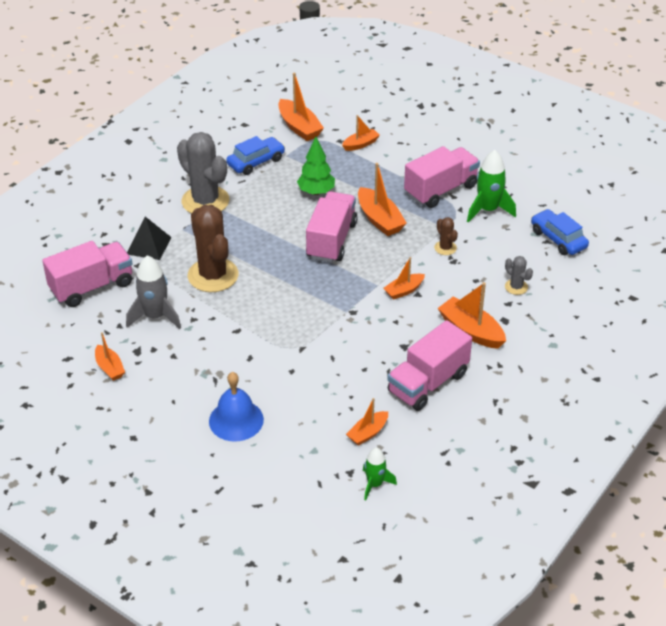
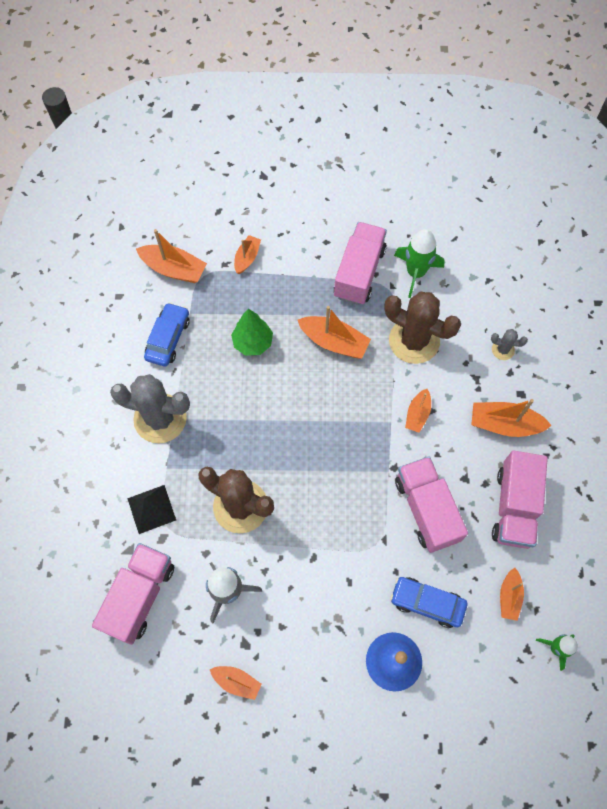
camera: 35 degrees left, 25 degrees up
pink truck [306,191,357,263] -> pink truck moved to [395,457,468,553]
brown cactus [434,217,458,255] -> brown cactus [384,292,461,364], size x2.22
blue car [531,209,589,255] -> blue car moved to [390,577,467,628]

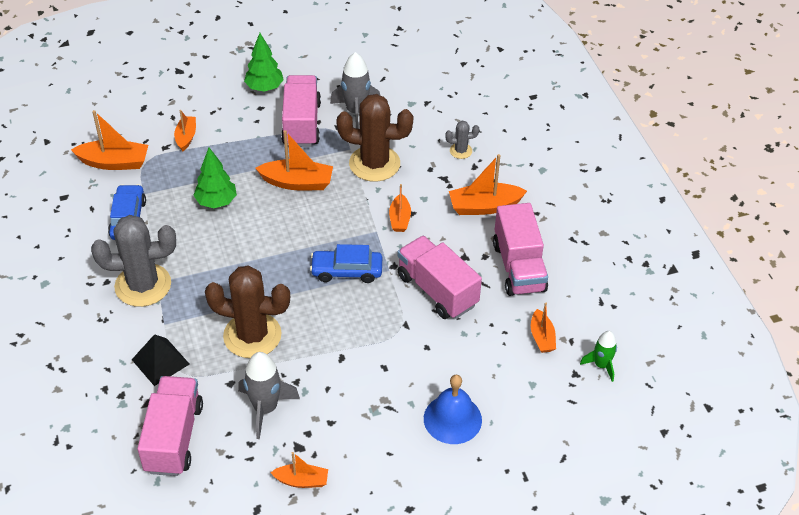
camera: 20 degrees left, 20 degrees down
blue car [390,577,467,628] -> blue car moved to [310,244,382,283]
green rocket [394,229,445,298] -> grey rocket [330,52,380,129]
none -> green tree [244,33,284,92]

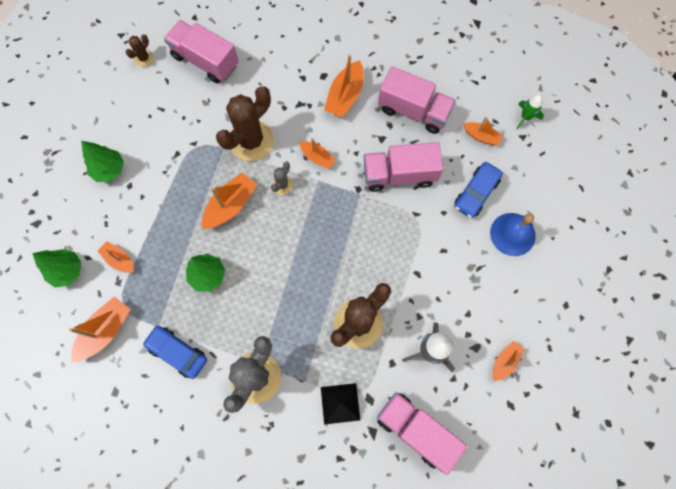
camera: 55 degrees left, 25 degrees up
pink truck [281,75,321,147] -> pink truck moved to [164,20,239,83]
blue car [310,244,382,283] -> blue car moved to [454,162,503,218]
grey rocket [330,52,380,129] -> none
grey cactus [445,121,479,159] -> grey cactus moved to [271,162,293,195]
none -> green tree [32,249,82,287]
none -> brown cactus [126,34,154,67]

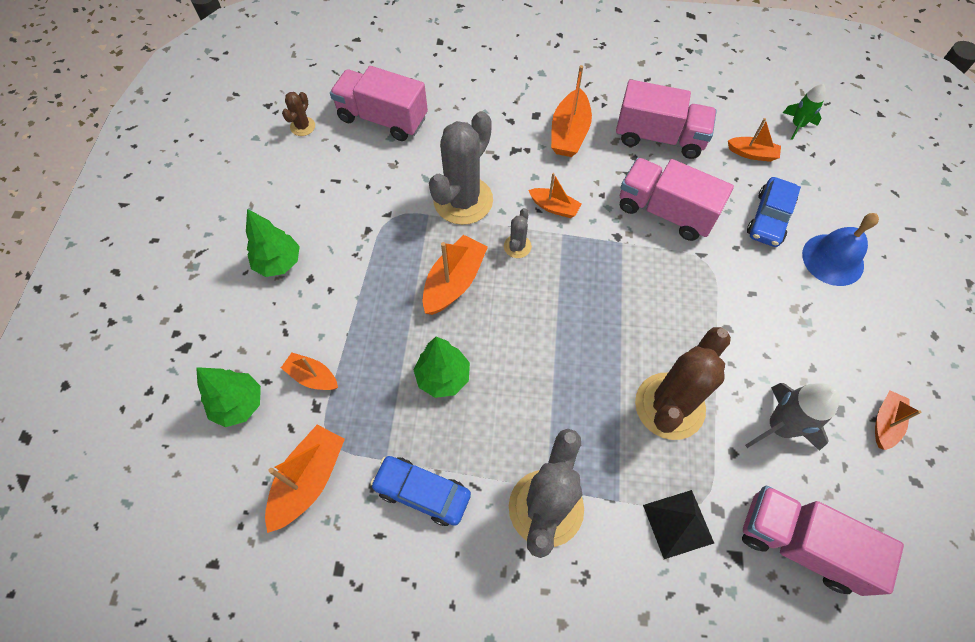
camera: 10 degrees left, 10 degrees down
brown cactus [216,86,274,161] -> grey cactus [429,111,493,225]
pink truck [364,142,443,192] -> pink truck turned 45 degrees clockwise [620,158,734,241]

